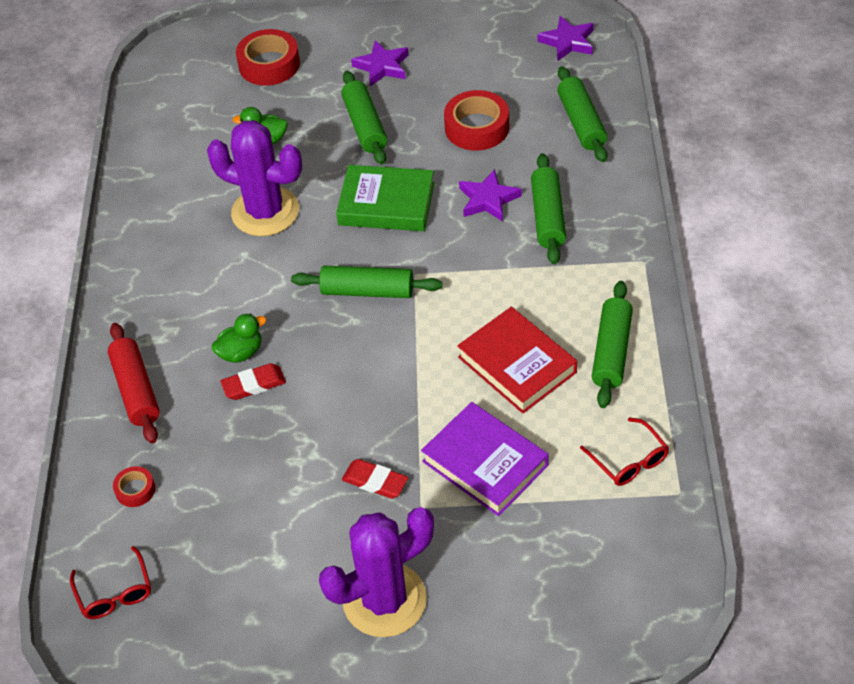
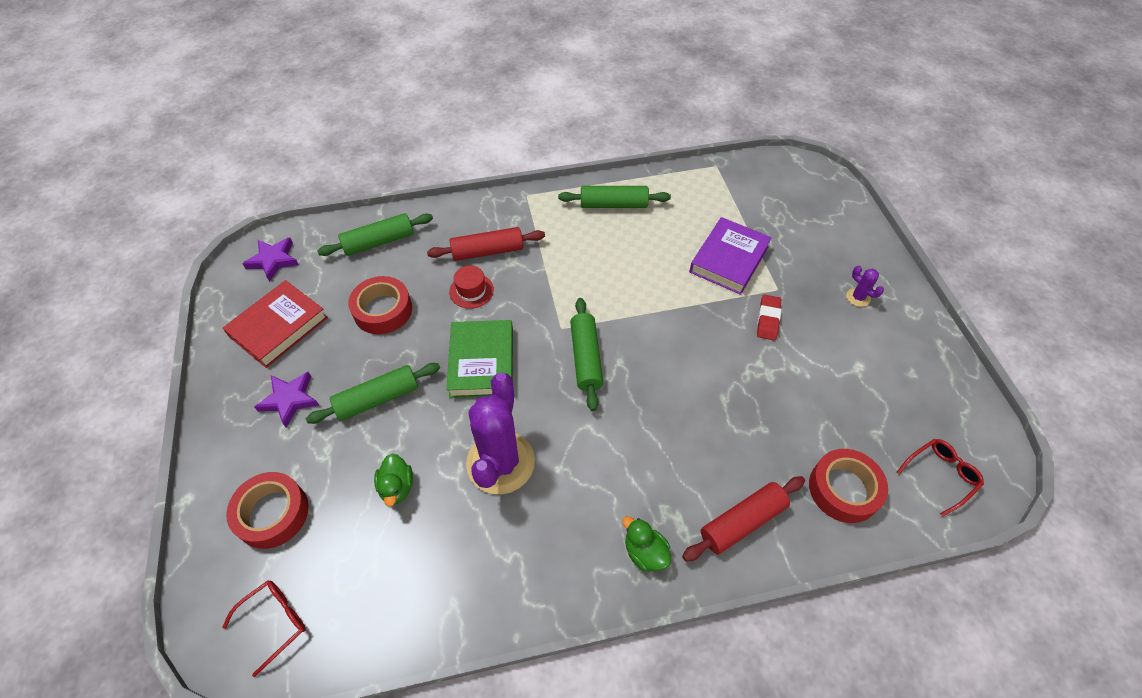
camera: 105 degrees left, 5 degrees up
red tape [113,466,155,507] -> red tape [809,449,888,523], size x1.94
green duck [211,313,267,363] -> green duck moved to [622,516,671,571]
red eraser [220,363,286,400] -> none
purple cactus [319,507,434,637] -> purple cactus [846,266,884,307], size x0.41
red book [457,307,577,414] -> red book moved to [223,280,328,368]
purple star [459,169,522,222] -> red hat [449,266,494,309]
green rolling pin [531,153,566,264] -> red rolling pin [427,227,545,261]
red glasses [580,417,669,486] -> red glasses moved to [222,580,306,677]

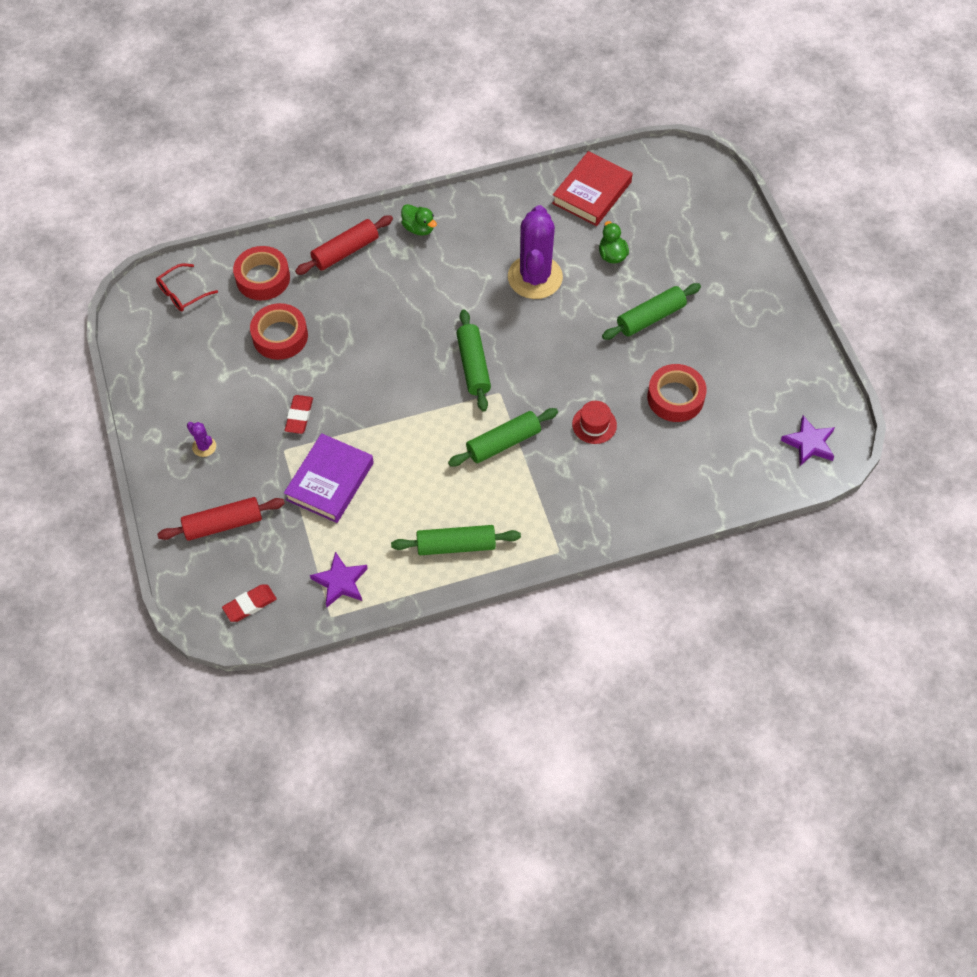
camera: 175 degrees right, 5 degrees up
red glasses [222,580,306,677] -> none
red book [223,280,328,368] -> red book moved to [552,151,632,226]
red tape [226,472,308,549] -> red tape moved to [250,303,308,360]
purple star [254,372,320,428] -> purple star moved to [310,552,368,607]
green rolling pin [317,213,433,256] -> green rolling pin moved to [448,408,558,466]
red rolling pin [427,227,545,261] -> red rolling pin moved to [157,497,285,541]
green book [446,320,513,398] -> none
none -> red eraser [222,584,277,622]

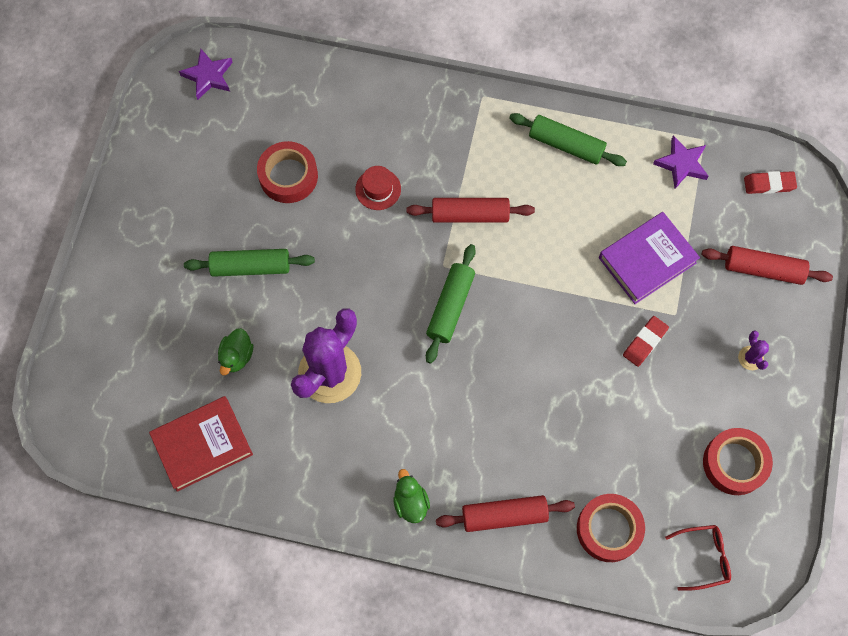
camera: 150 degrees left, 10 degrees up
red tape [250,303,308,360] -> red tape moved to [703,428,773,495]
green rolling pin [448,408,558,466] -> red rolling pin [407,198,535,223]

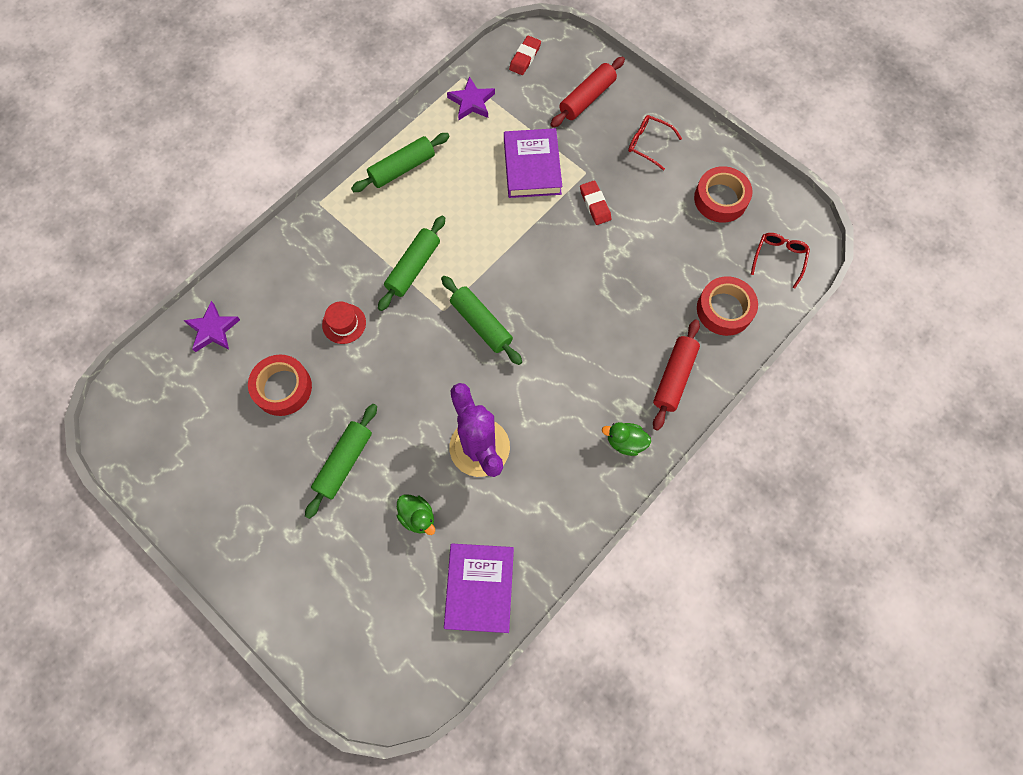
camera: 60 degrees left, 0 degrees up
red book [149,396,253,492] -> purple book [444,544,514,633]
purple star [179,49,233,100] -> purple star moved to [183,301,240,352]
red rolling pin [407,198,535,223] -> green rolling pin [378,216,445,311]
purple cactus [738,330,769,370] -> red glasses [628,115,682,171]

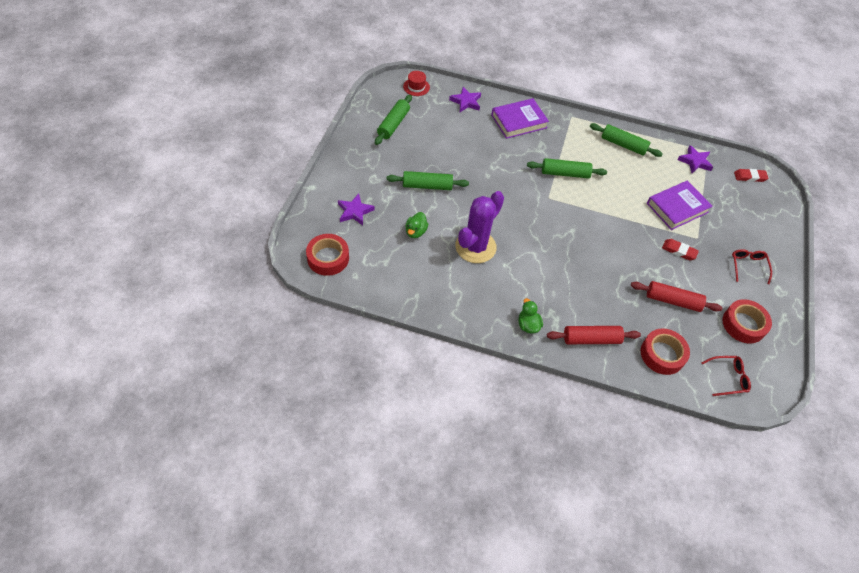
camera: 60 degrees right, 15 degrees down
red tape [248,355,312,416] -> red tape moved to [306,234,349,276]
red hat [322,302,366,344] -> red hat moved to [403,71,430,96]
green rolling pin [441,276,522,365] -> green rolling pin moved to [375,95,412,145]
purple book [444,544,514,633] -> purple book moved to [491,98,549,139]
red rolling pin [550,57,625,128] -> red rolling pin moved to [631,281,722,312]
red eraser [580,180,612,225] -> red eraser turned 75 degrees clockwise [662,239,699,260]
none -> purple star [338,194,375,225]

